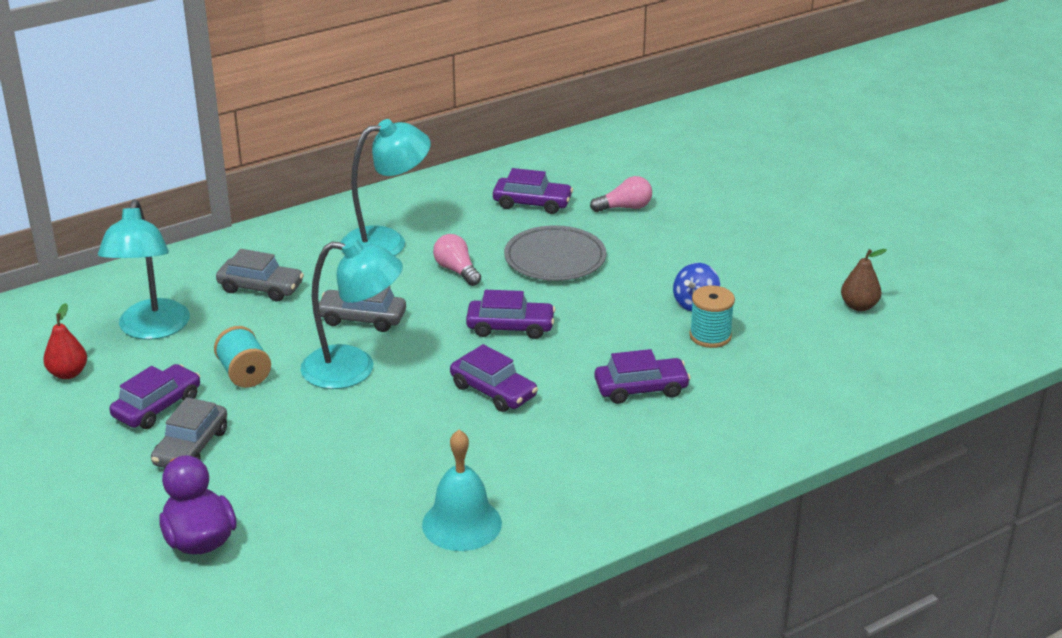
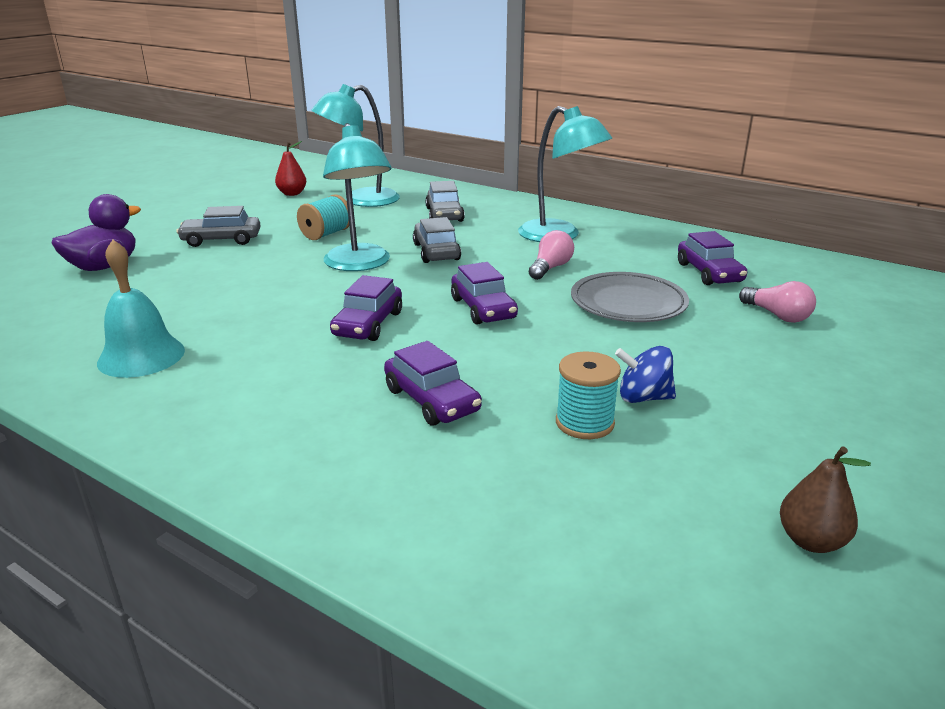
camera: 65 degrees right, 5 degrees down
purple car [110,364,200,429] -> none

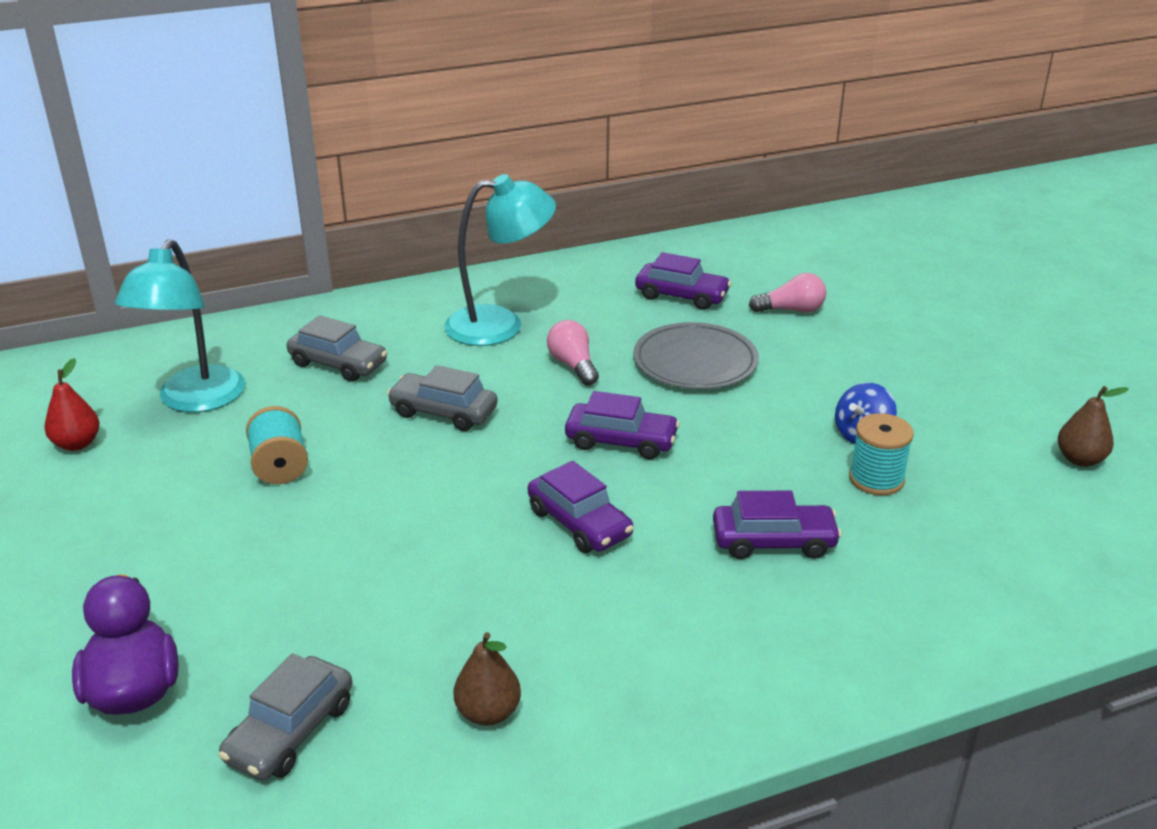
camera: 55 degrees left, 5 degrees up
turquoise bell [97,240,185,378] -> brown pear [454,632,521,726]
grey car [176,206,261,247] -> grey car moved to [218,653,352,780]
turquoise lamp [323,123,392,271] -> none

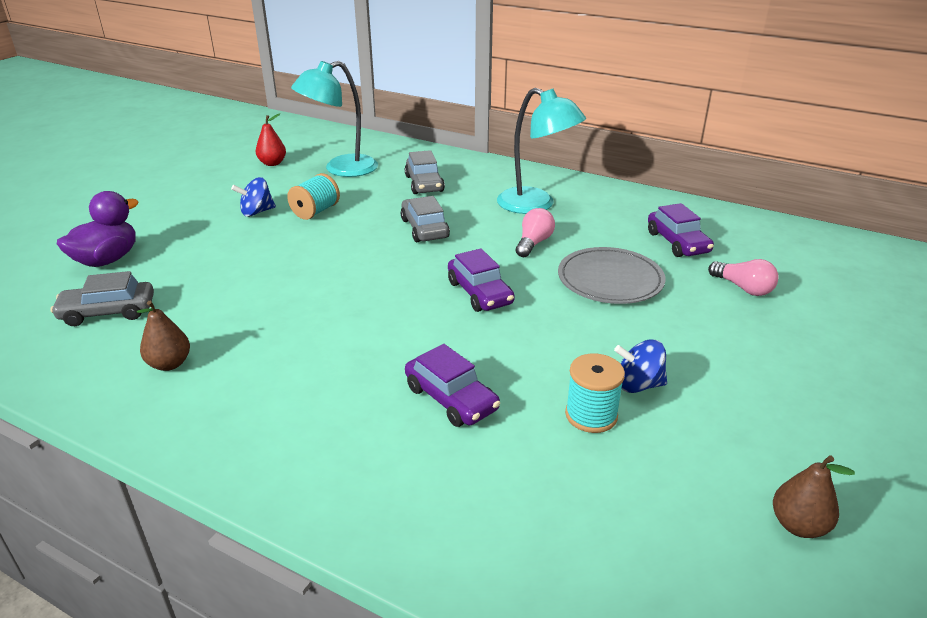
camera: 50 degrees right, 0 degrees up
purple car [528,461,634,553] -> none
none -> blue spinning top [231,177,276,217]

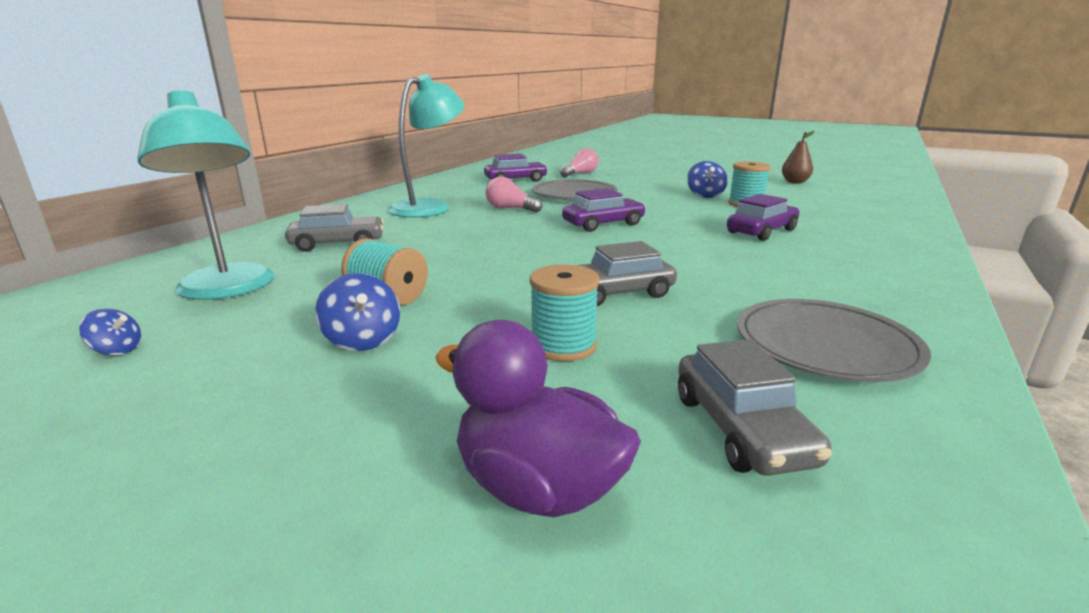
camera: 90 degrees left, 10 degrees down
brown pear [137,301,190,371] -> grey plate [737,299,931,382]
red pear [256,113,286,166] -> blue spinning top [79,309,141,355]
grey car [401,196,450,242] -> grey car moved to [577,241,677,306]
none -> turquoise spool [530,264,600,361]

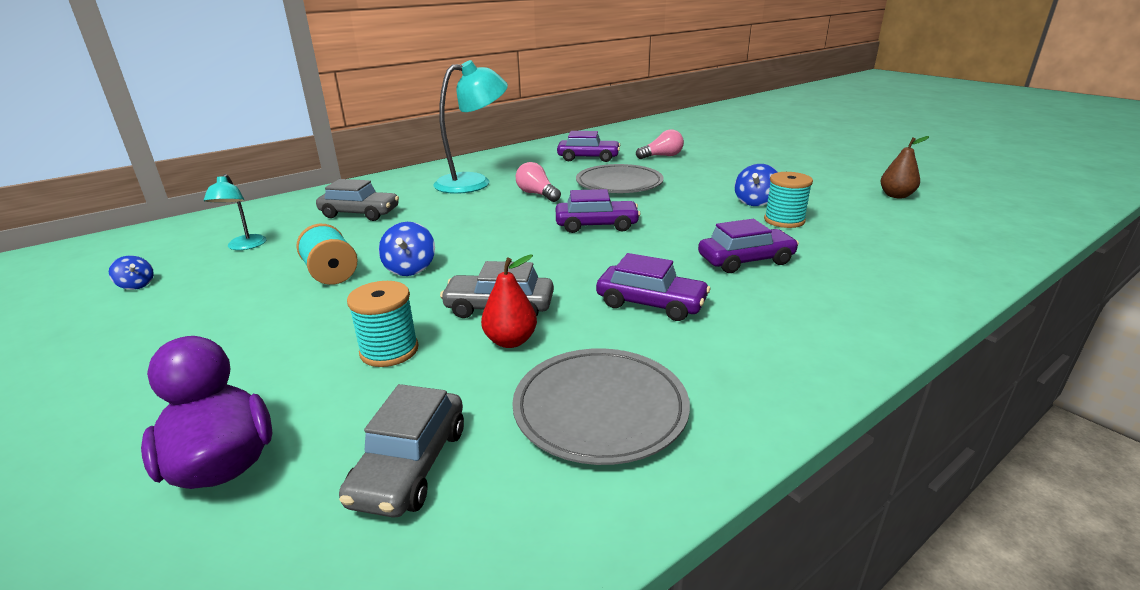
camera: 25 degrees right, 5 degrees up
turquoise lamp [137,90,274,300] -> turquoise lamp [204,174,267,250], size x0.51
blue spinning top [315,273,400,351] -> blue spinning top moved to [379,222,435,276]
none -> red pear [481,255,537,348]
none -> purple car [596,253,710,321]

